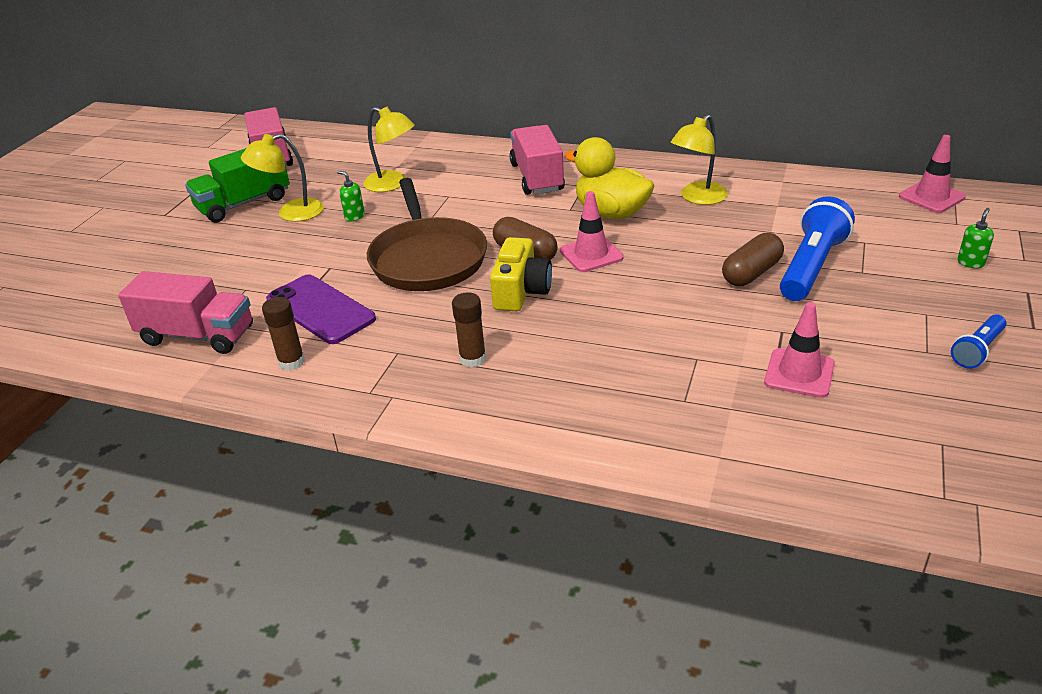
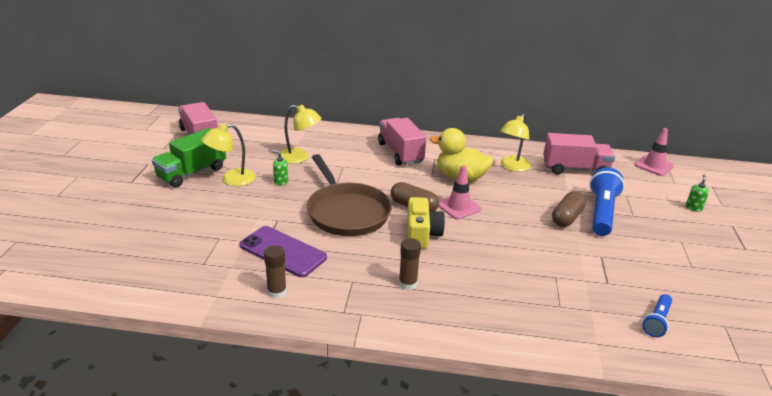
camera: 15 degrees left, 5 degrees down
pink truck [118,271,253,354] -> pink truck moved to [543,133,615,174]
pink traffic cone [764,302,835,398] -> none
blue flashlight [951,314,1007,369] -> blue flashlight moved to [642,294,672,337]

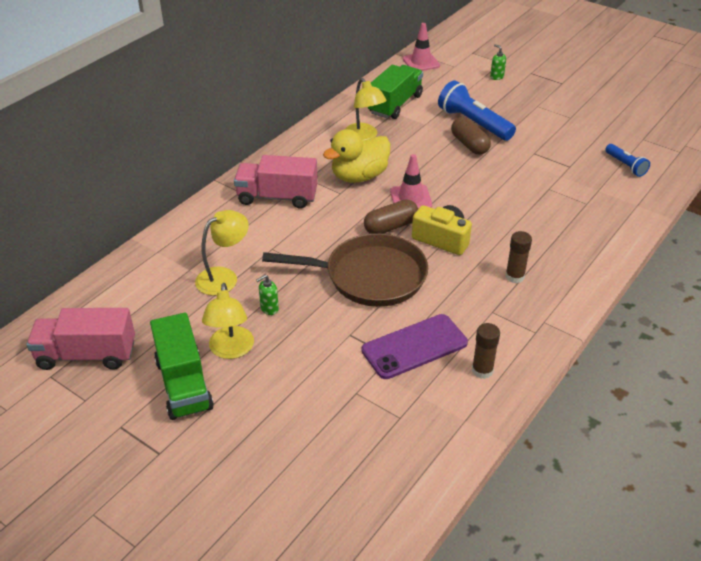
camera: 60 degrees left, 10 degrees up
pink truck [543,133,615,174] -> green truck [368,65,423,119]

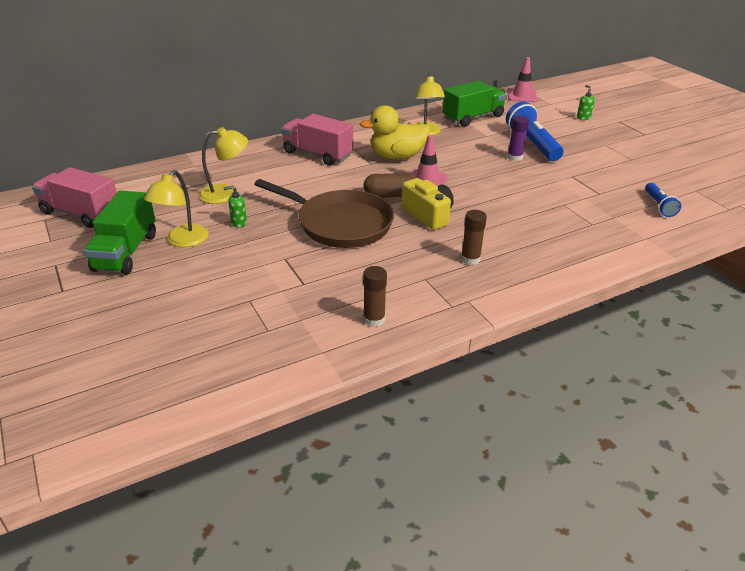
camera: 25 degrees right, 5 degrees down
purple phone [362,314,468,379] -> none
brown capsule [451,117,491,155] -> purple glue stick [507,116,529,161]

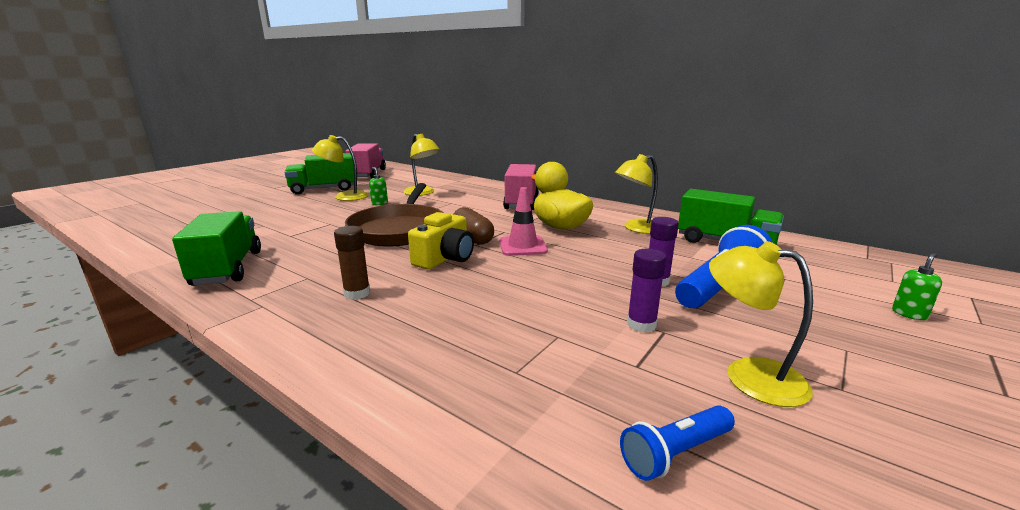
camera: 65 degrees right, 15 degrees down
brown glue stick [363,266,387,327] -> green truck [172,211,261,286]
pink traffic cone [507,57,537,102] -> none
none -> purple glue stick [627,249,667,333]
none -> yellow lamp [709,241,813,407]

